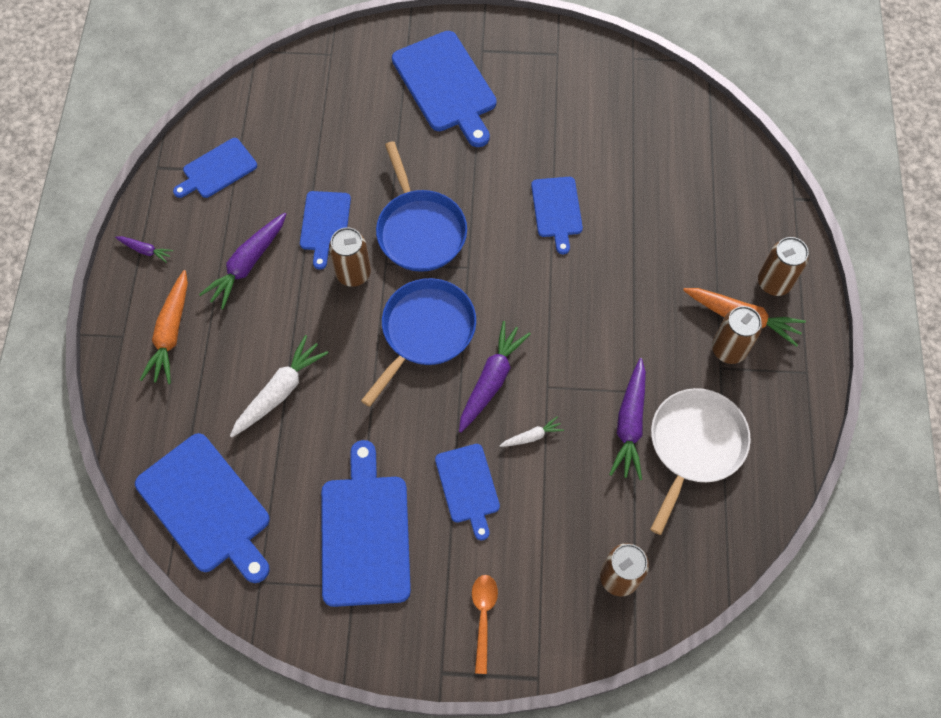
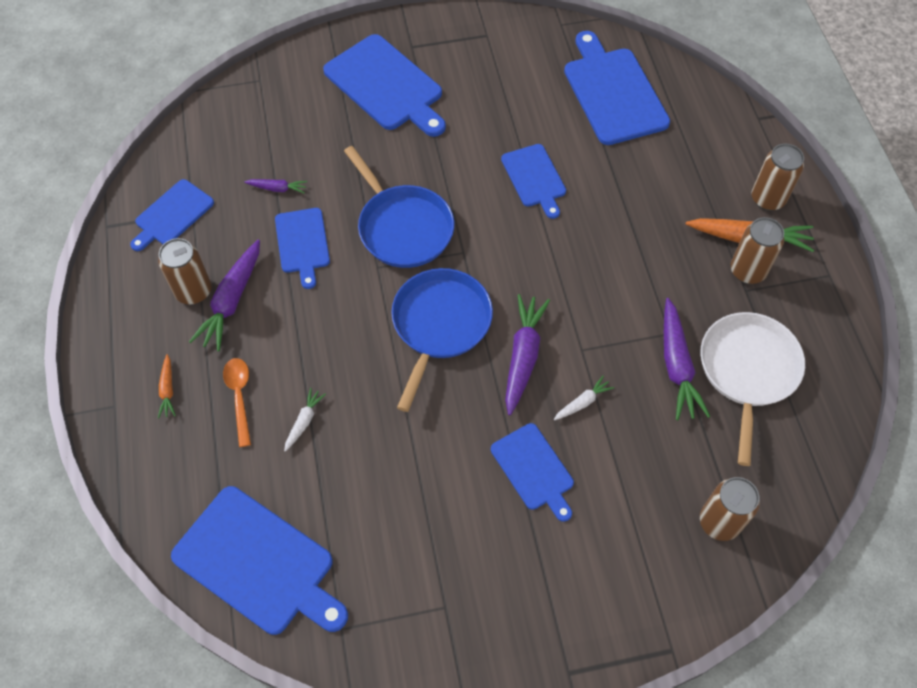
camera: 15 degrees left, 5 degrees down
purple carrot [115,236,173,263] -> purple carrot moved to [244,179,307,194]
orange carrot [140,270,188,384] -> orange carrot [158,354,176,418], size x0.51
white carrot [230,335,328,437] -> white carrot [284,388,326,452], size x0.51
blue cutting board [321,440,411,607] -> blue cutting board moved to [564,31,670,145]
brown can [329,227,371,287] -> brown can moved to [158,238,211,305]
orange spoon [472,575,498,674] -> orange spoon moved to [223,358,251,447]

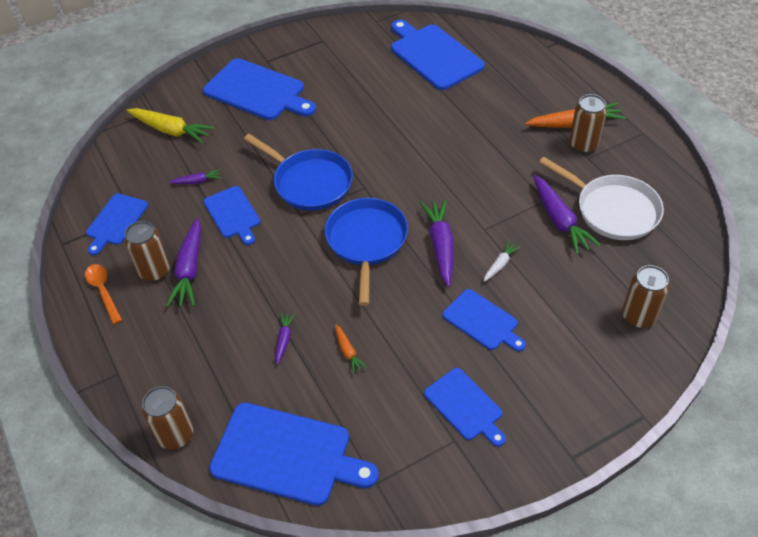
camera: 15 degrees left, 10 degrees down
orange carrot [158,354,176,418] -> orange carrot moved to [335,324,367,374]
orange spoon [223,358,251,447] -> orange spoon moved to [85,264,122,324]
white carrot [284,388,326,452] -> purple carrot [276,313,295,365]
blue cutting board [501,144,566,219] -> blue cutting board moved to [424,368,506,447]
white pan [701,312,805,466] -> white pan turned 135 degrees clockwise [539,157,664,240]
brown can [752,144,804,211] -> brown can moved to [142,386,193,450]
none -> yellow carrot [127,108,215,144]

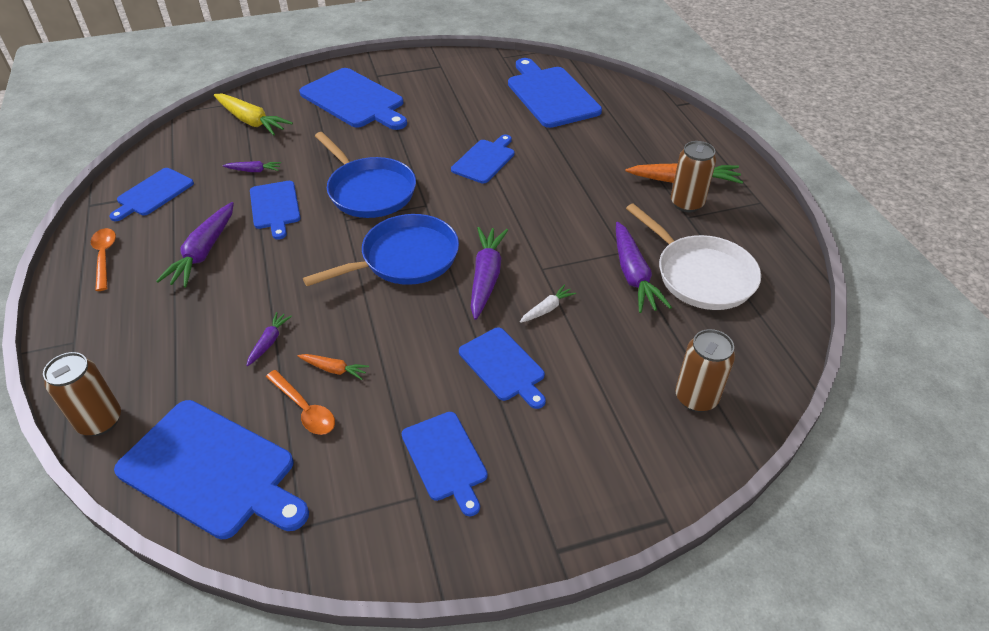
camera: 10 degrees right, 5 degrees down
brown can [125,221,170,282] -> none
blue pan [324,198,408,306] -> blue pan turned 45 degrees clockwise [303,214,459,286]
orange carrot [335,324,367,374] -> orange carrot turned 60 degrees counterclockwise [298,354,369,380]
none -> orange spoon [266,370,335,435]
none -> blue cutting board [451,134,515,184]

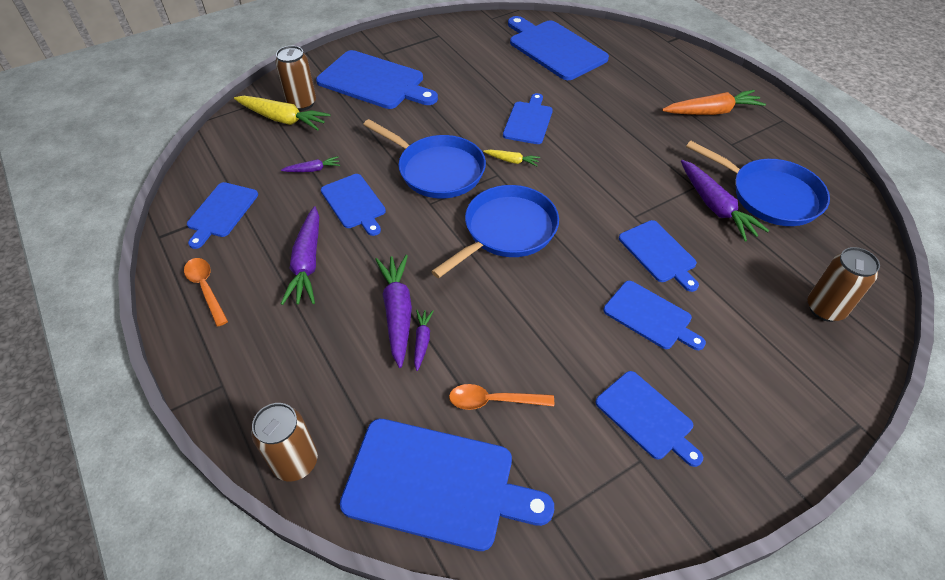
camera: 15 degrees left, 5 degrees up
orange spoon [266,370,335,435] -> orange spoon turned 150 degrees clockwise [449,384,554,410]
orange carrot [298,354,369,380] -> none
purple carrot [471,227,508,320] -> purple carrot moved to [375,255,412,368]
white carrot [520,284,576,323] -> blue cutting board [619,220,699,292]
white pan [626,203,761,310] -> blue pan [686,141,830,226]
brown can [671,141,716,212] -> brown can moved to [275,46,316,111]
none -> yellow carrot [483,150,540,166]

